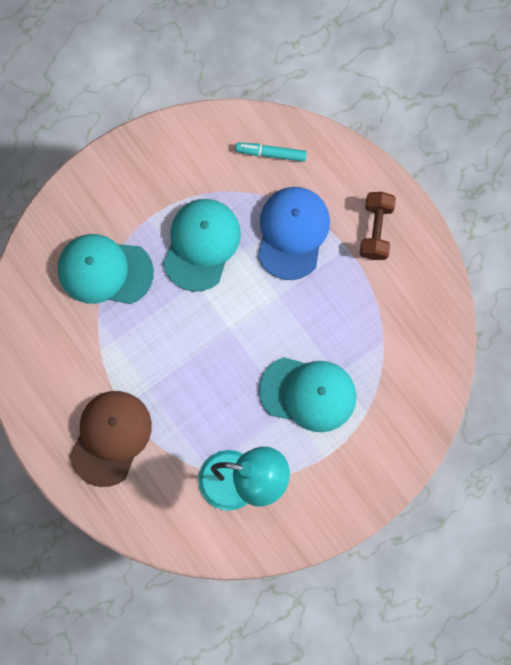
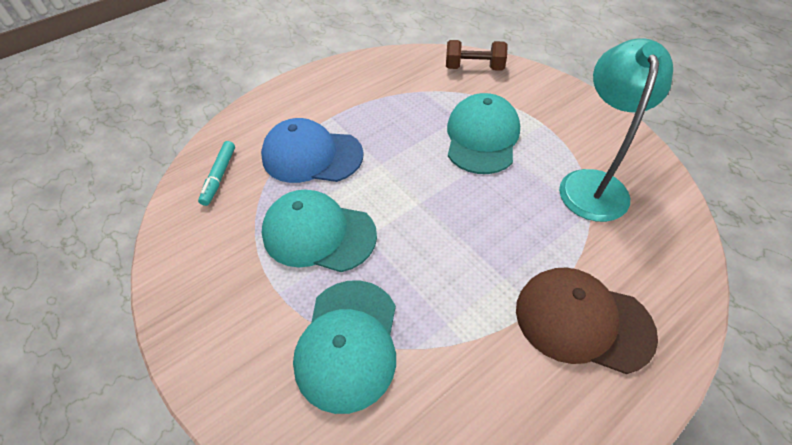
camera: 90 degrees left, 25 degrees down
brown dumbbell [359,192,396,260] -> brown dumbbell moved to [446,40,508,71]

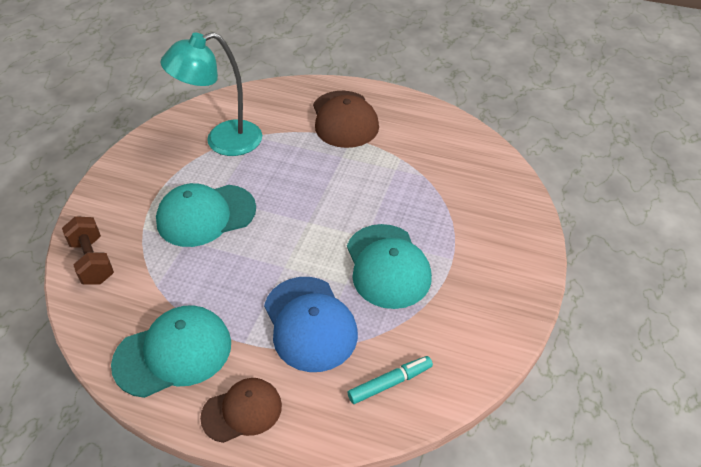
camera: 125 degrees left, 5 degrees down
turquoise cap [293,280,396,414] -> turquoise cap moved to [111,305,231,398]
none -> brown cap [200,378,282,443]

